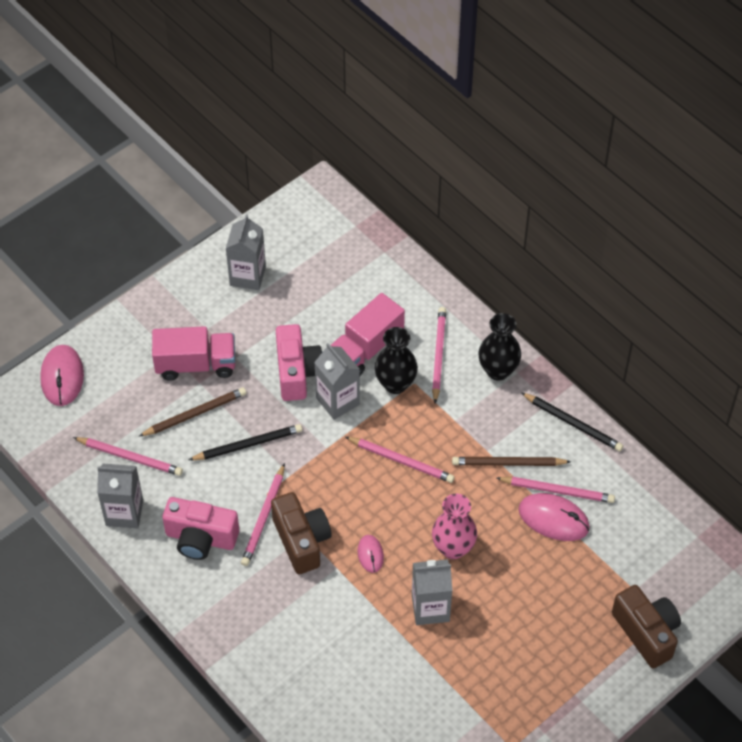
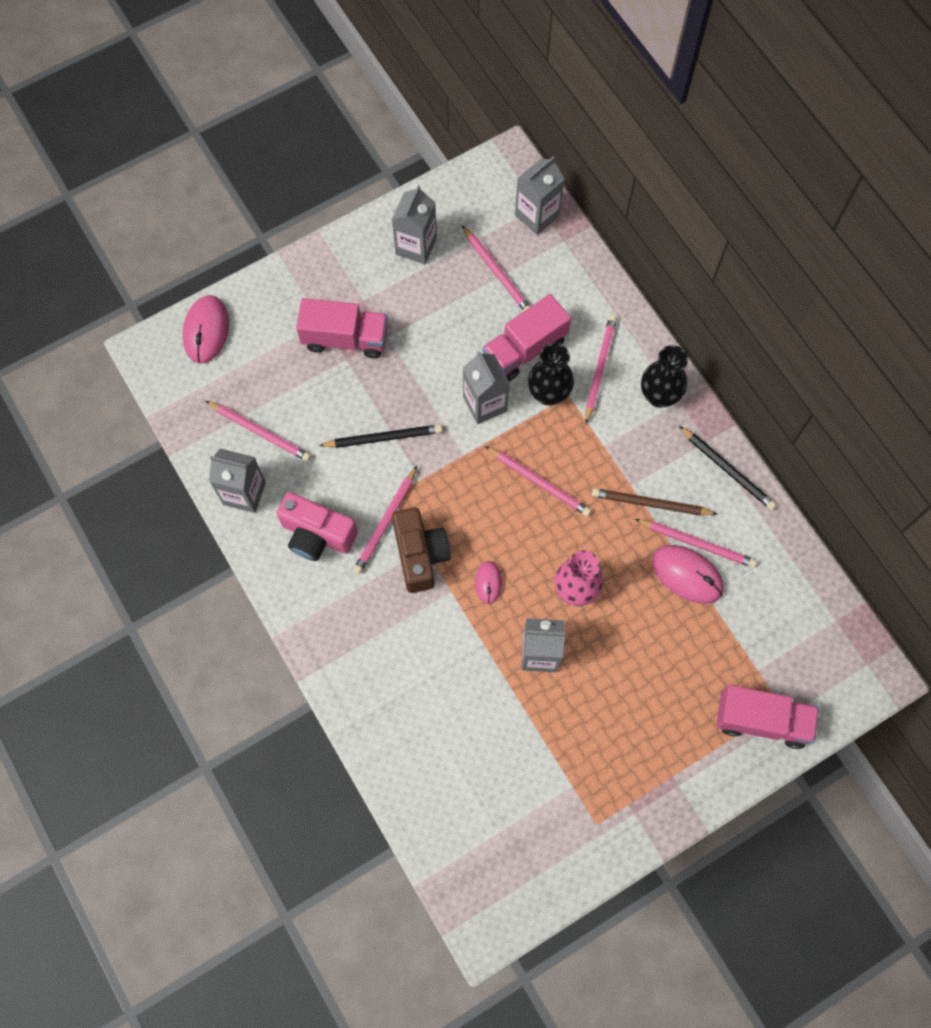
camera: 10 degrees right, 15 degrees up
brown pencil [139,387,246,436] -> none
pink camera [276,324,322,401] -> none
brown camera [612,585,681,669] -> pink truck [716,685,819,749]
none -> pink pencil [462,226,530,311]
none -> grey carton [515,156,564,235]

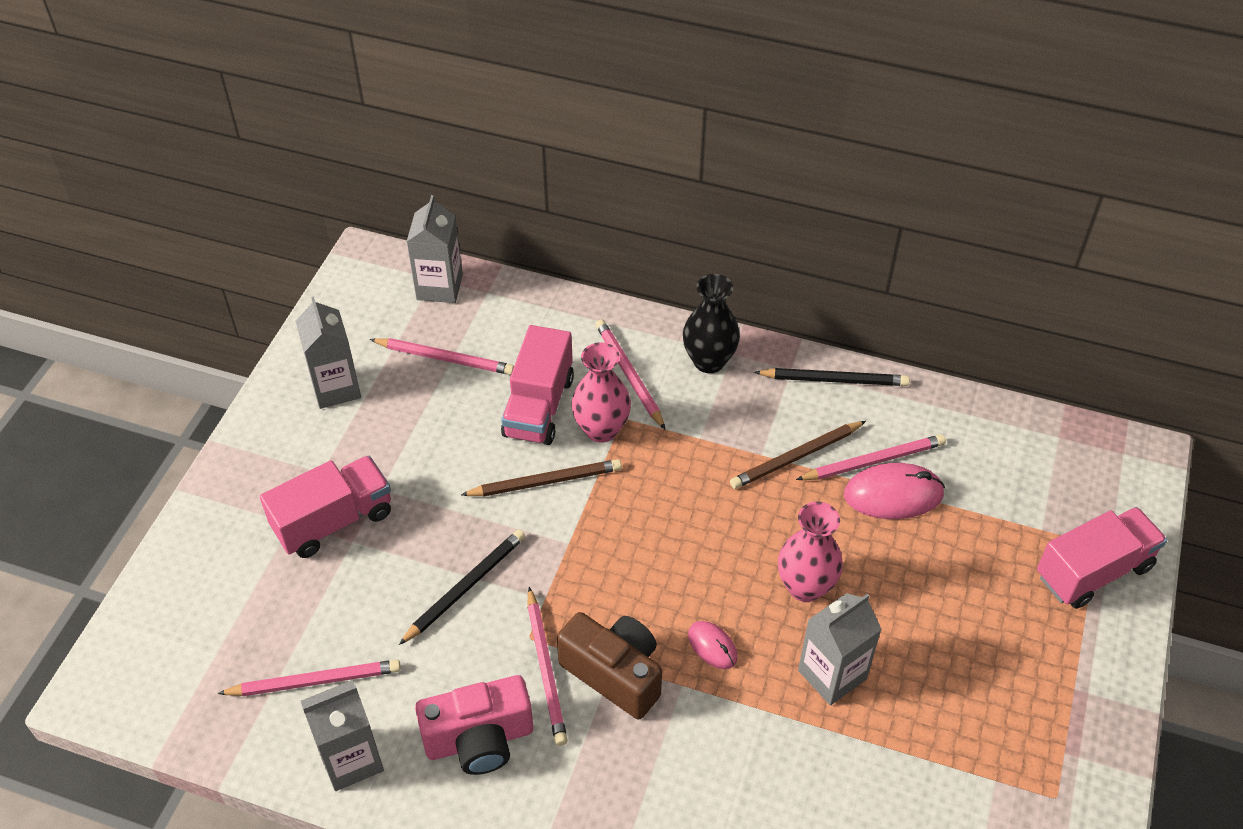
camera: 40 degrees left, 20 degrees down
pink mouse [182,295,229,364] -> none
grey carton [463,351,510,424] -> brown pencil [461,459,622,496]
pink pencil [485,446,591,517] -> none
black vase [528,343,574,406] -> pink vase [571,342,631,443]

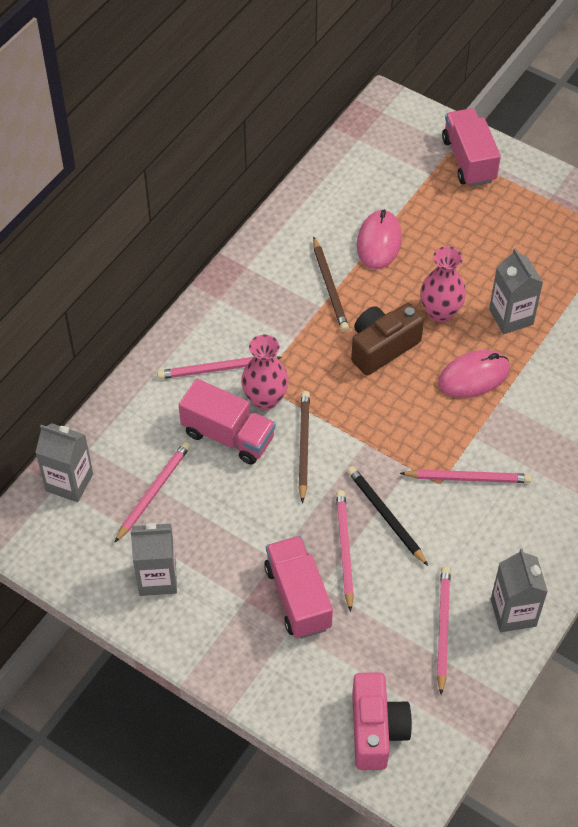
camera: 75 degrees left, 5 degrees up
pink camera [415,675,533,775] -> pink camera moved to [352,672,412,770]
brown camera [557,612,662,719] -> brown camera moved to [351,303,424,375]
black vase [683,274,740,373] -> none
pink mouse [688,621,738,669] -> pink mouse [438,350,510,398], size x1.78
black pencil [754,368,910,386] -> none
pink pencil [796,434,946,480] -> pink pencil moved to [336,490,354,612]

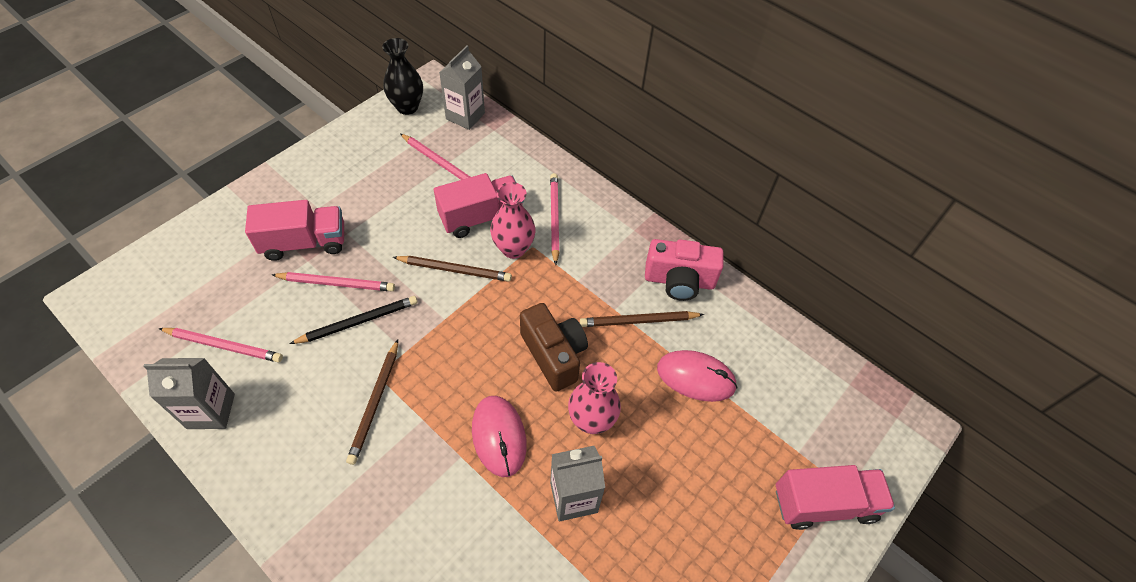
camera: 95 degrees right, 0 degrees up
grey carton [130,523,177,596] -> none
pink truck [179,379,276,465] -> pink truck turned 150 degrees counterclockwise [434,173,524,238]
pink camera [352,672,412,770] -> pink camera moved to [645,239,724,301]
pink pencil [399,469,532,483] -> brown pencil [346,339,398,465]
none -> black vase [382,38,423,115]

